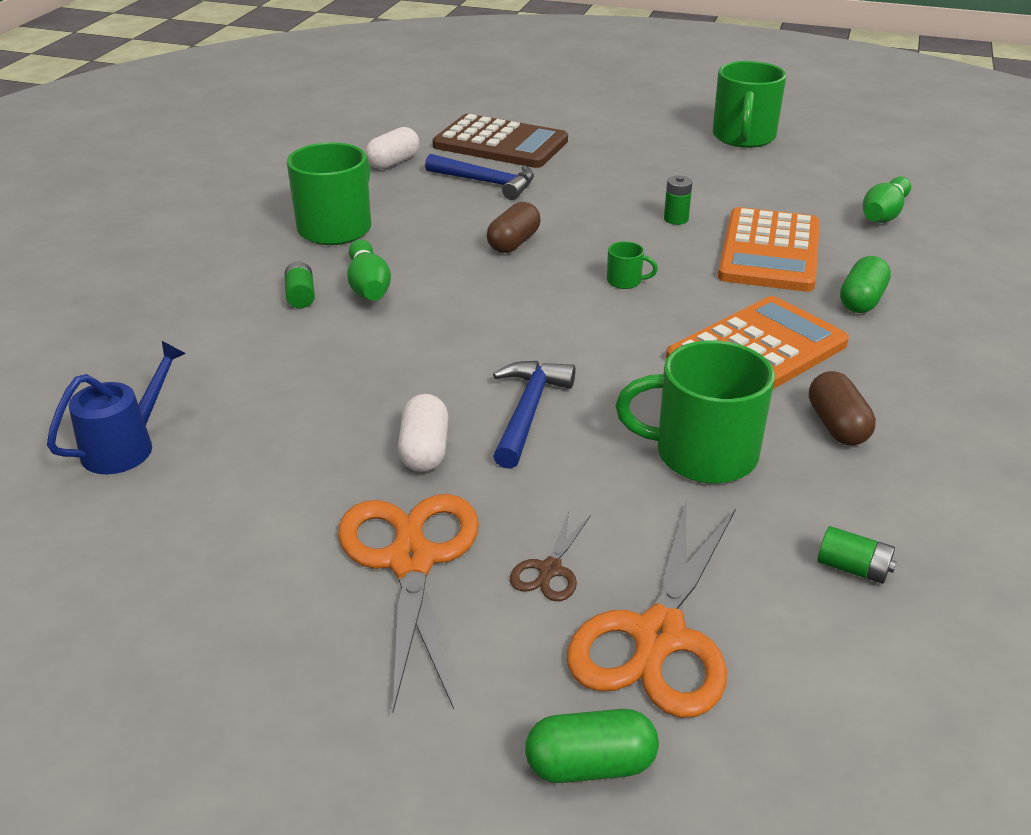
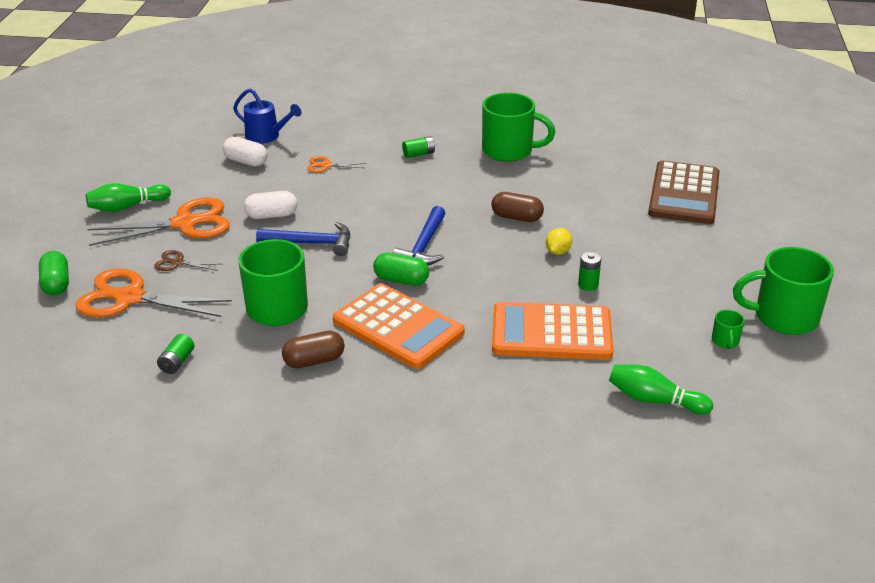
camera: 80 degrees right, 0 degrees up
green bowling pin [347,239,391,301] -> green bowling pin moved to [86,183,171,212]
white capsule [366,127,420,169] -> white capsule moved to [223,137,267,166]
blue hammer [425,154,534,200] -> blue hammer moved to [393,206,445,265]
green mug [607,241,658,289] -> green mug moved to [712,310,744,350]
green capsule [840,256,891,313] -> green capsule moved to [373,253,429,286]
none -> orange scissors [307,156,367,173]
none -> yellow lemon [546,228,572,255]

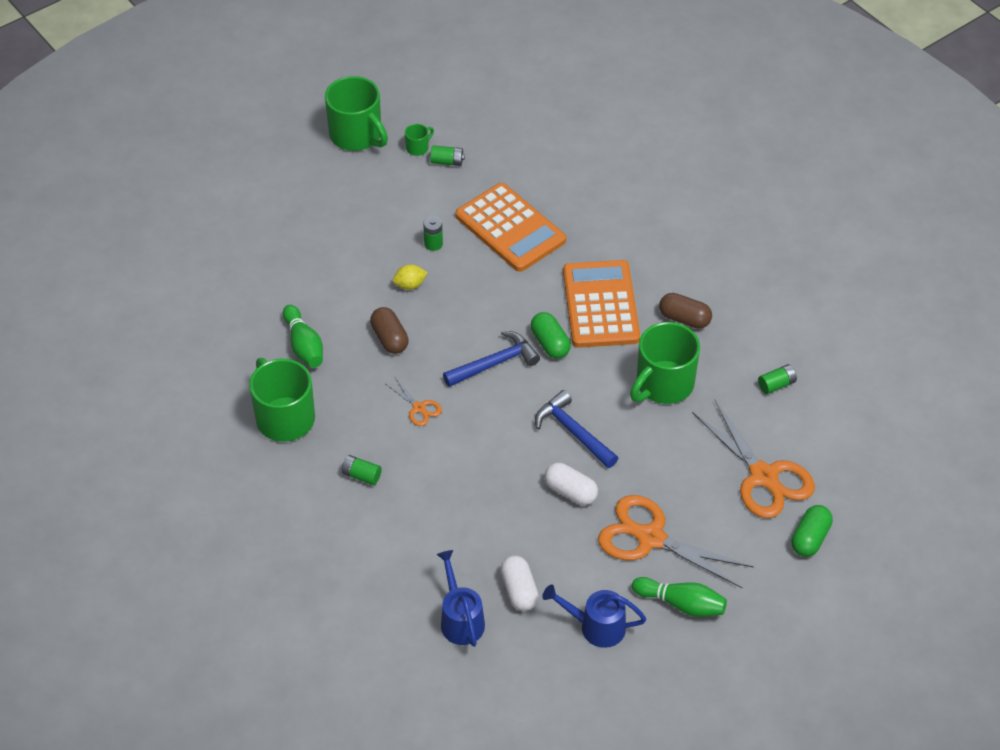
camera: 135 degrees left, 15 degrees up
brown scissors [154,250,220,271] -> none
orange scissors [307,156,367,173] -> orange scissors moved to [386,377,442,426]
green bowling pin [609,365,713,415] -> green bowling pin moved to [283,305,323,368]
brown calculator [648,161,720,224] -> none
none -> green battery [430,145,465,166]
none -> blue watering can [542,585,646,648]

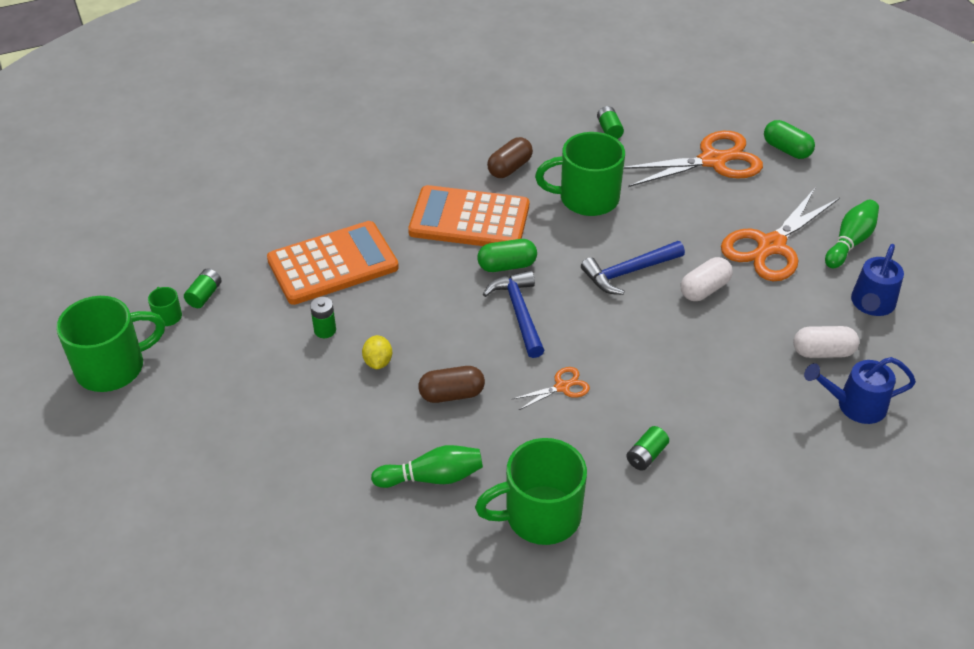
camera: 75 degrees left, 5 degrees down
green mug [630,322,700,404] -> green mug turned 120 degrees clockwise [535,132,625,216]

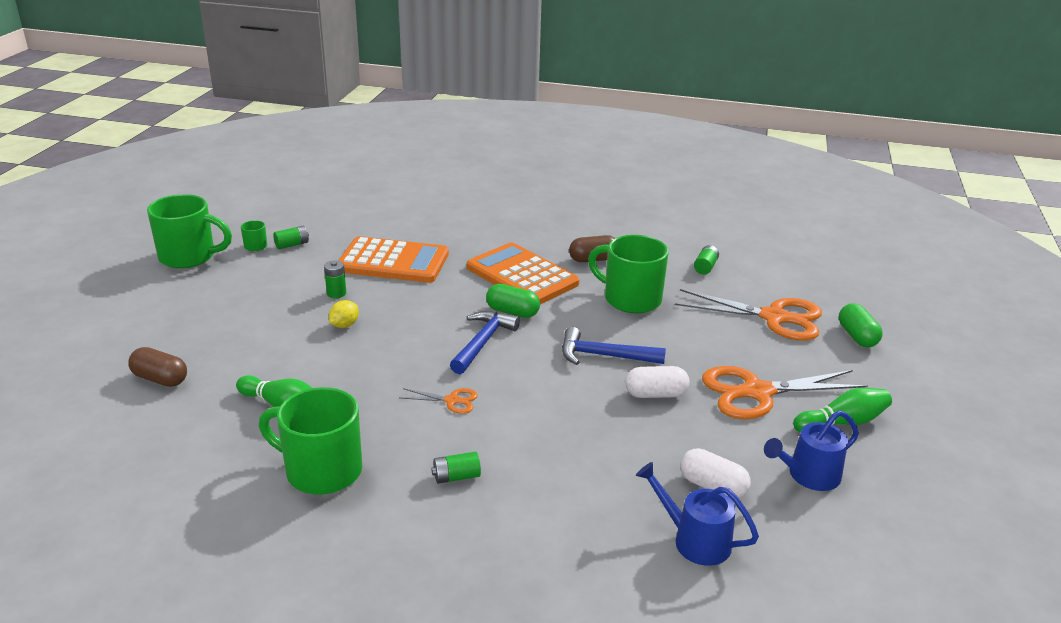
camera: 35 degrees right, 15 degrees down
brown capsule [418,366,485,403] -> brown capsule moved to [128,347,187,387]

